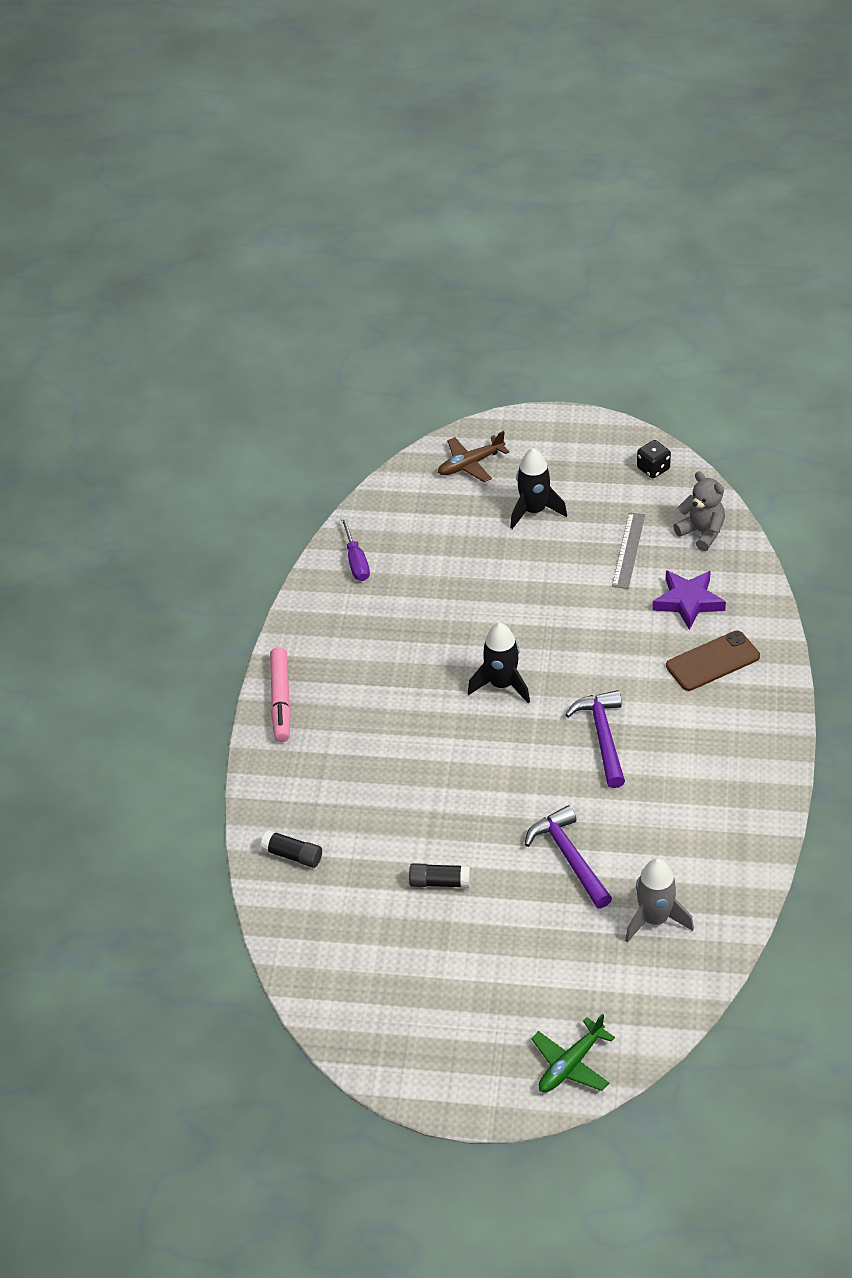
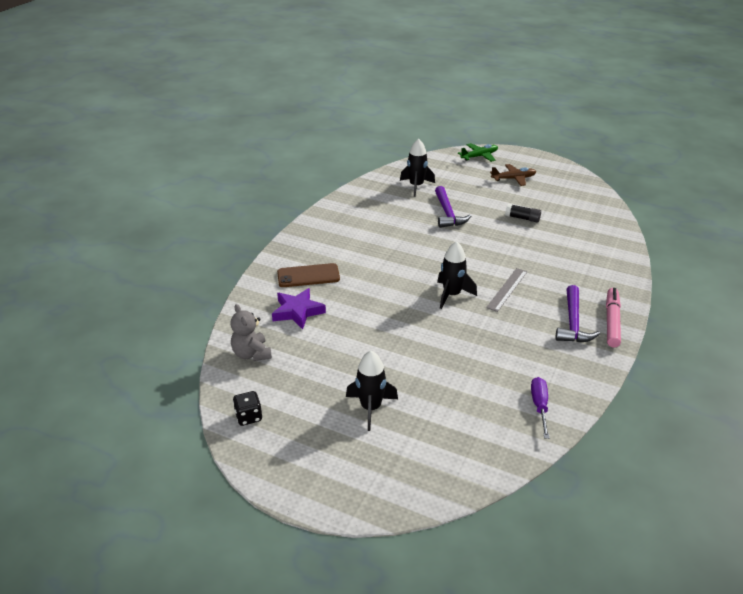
camera: 165 degrees left, 10 degrees down
black glue stick [260,830,322,868] -> none
brown plane [438,431,509,482] -> brown plane moved to [490,164,536,186]
purple hammer [565,690,625,788] -> purple hammer moved to [556,285,600,342]
grey ruler [612,512,645,589] -> grey ruler moved to [486,268,527,312]
grey rocket [625,858,694,943] -> black rocket [400,138,435,197]

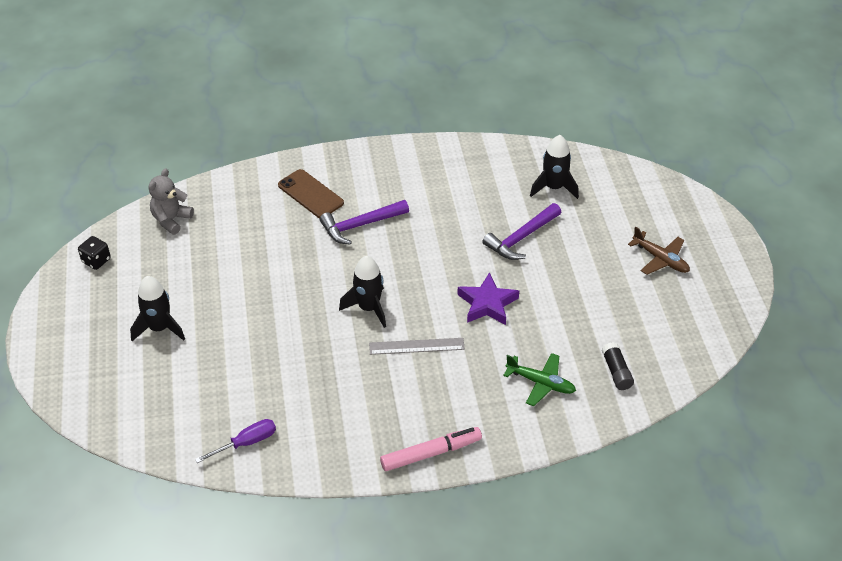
camera: 55 degrees right, 10 degrees up
purple star [272,288,326,329] -> purple star moved to [457,272,519,325]
green plane [458,143,498,162] -> green plane moved to [503,353,576,406]
black glue stick [505,204,541,223] -> black glue stick moved to [602,342,634,390]
purple hammer [556,285,600,342] -> purple hammer moved to [319,200,409,245]

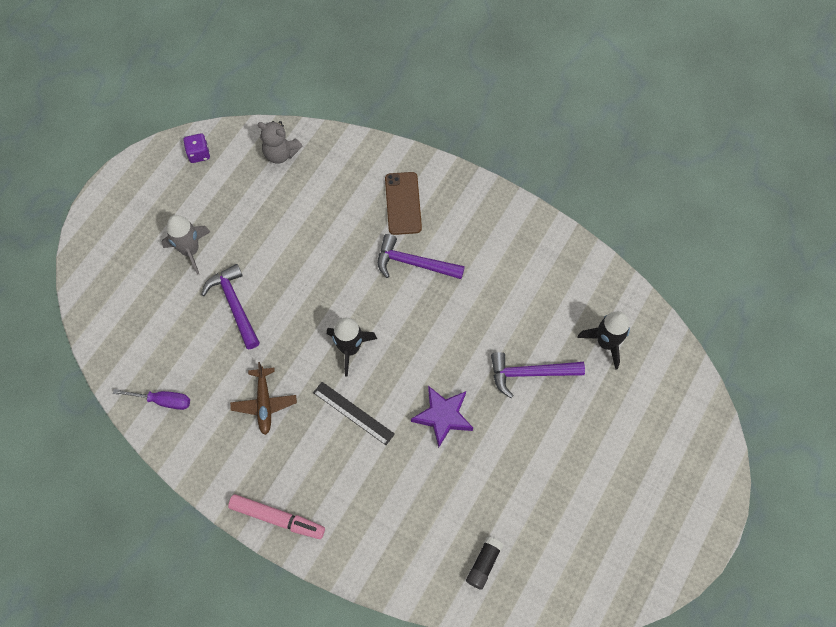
camera: 40 degrees right, 20 degrees up
black dice [78,236,111,270] -> purple dice [183,133,210,163]
black rocket [130,276,185,341] -> grey rocket [162,215,210,275]
grey teddy bear [149,168,194,235] -> grey teddy bear turned 135 degrees counterclockwise [258,121,302,164]
grey ruler [369,338,465,355] -> black ruler [313,382,395,445]
green plane [503,353,576,406] -> none
brown plane [628,227,690,275] -> brown plane moved to [230,362,297,435]
none -> purple hammer [201,264,260,350]

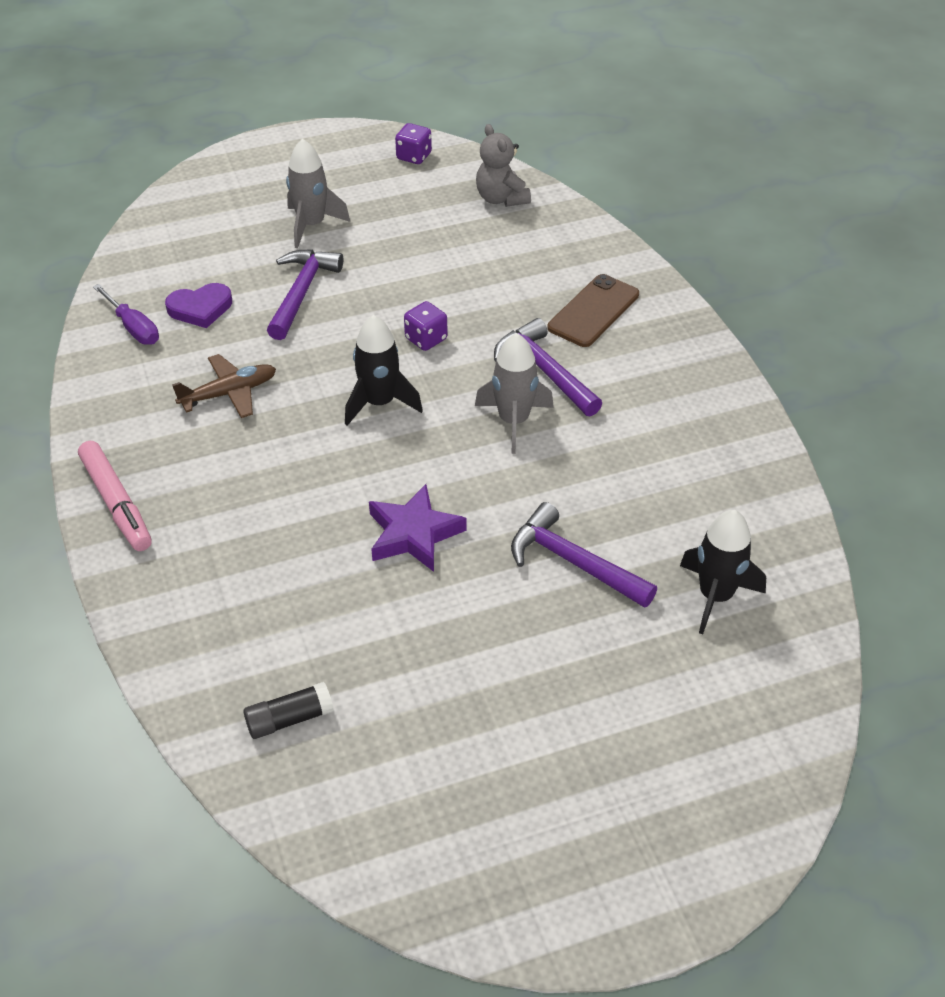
camera: 40 degrees right, 20 degrees down
brown plane [230,362,297,435] -> brown plane turned 150 degrees counterclockwise [172,354,276,418]
black ruler [313,382,395,445] -> none
none -> purple heart [165,283,232,328]
none -> purple dice [404,301,448,351]
none -> grey rocket [475,333,554,454]

